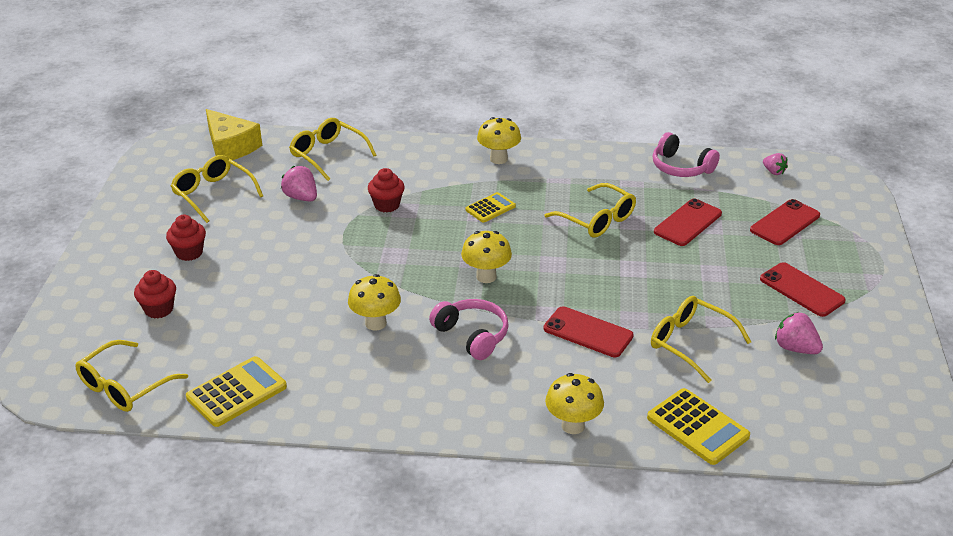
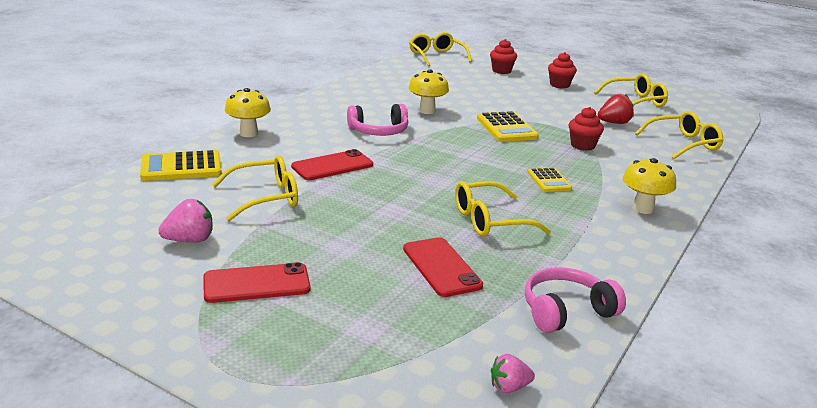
camera: 115 degrees right, 10 degrees down
yellow calculator [186,356,287,427] -> yellow calculator moved to [477,111,539,142]
yellow cheese [206,109,262,160] -> none
pink strawberry [281,166,317,201] -> red strawberry [598,94,634,124]
yellow mushroom [461,231,512,283] -> none
red phone [750,199,820,245] -> none

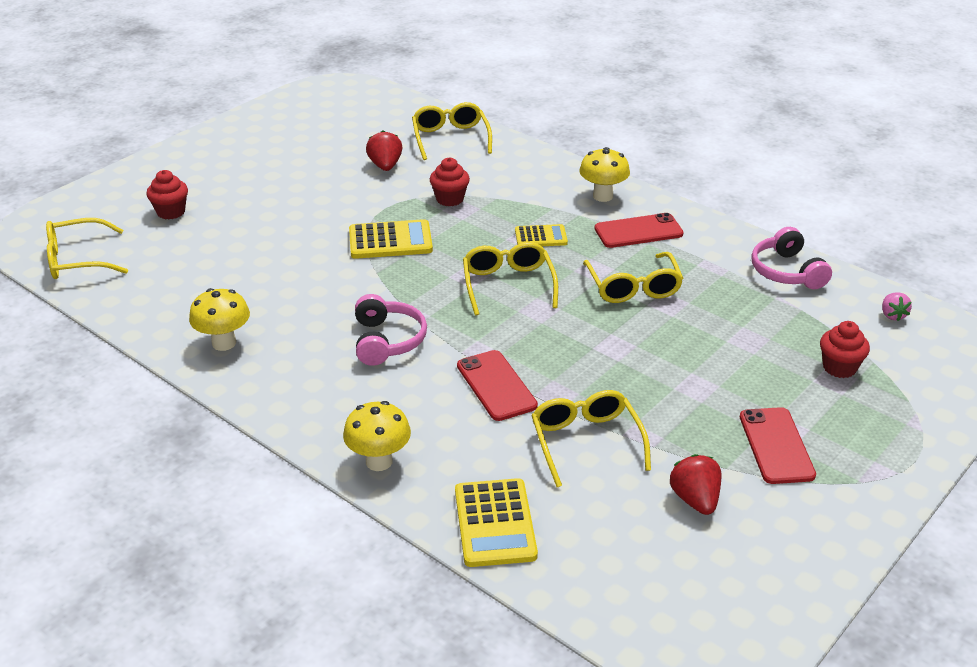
camera: 80 degrees left, 10 degrees up
pink strawberry [158,199,212,242] -> red strawberry [670,454,722,515]
red phone [403,237,483,297] -> red phone moved to [594,213,684,248]
yellow mushroom [409,69,449,114] -> yellow mushroom moved to [189,288,250,351]
red cupcake [548,52,577,88] -> red cupcake moved to [820,321,870,378]
yellow glasses [594,73,668,107] -> yellow glasses moved to [463,242,558,315]

